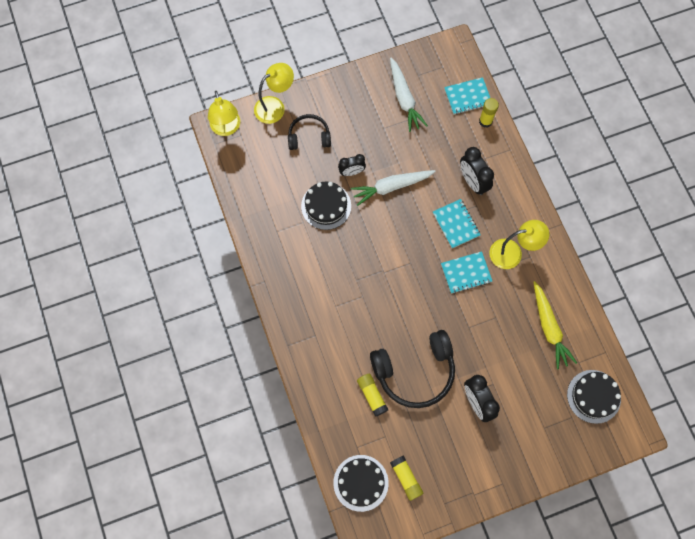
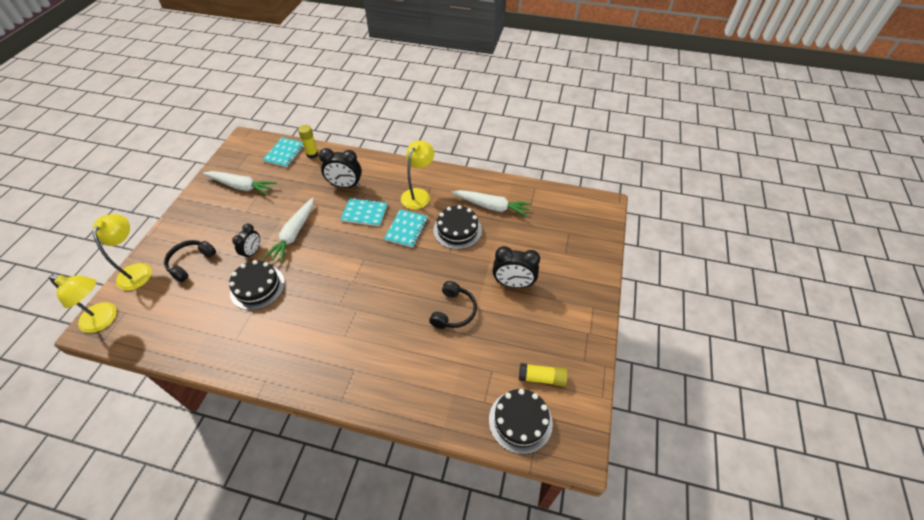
camera: 55 degrees left, 20 degrees down
yellow glue stick [357,373,388,417] -> none
black headphones [370,330,455,408] -> black headphones [429,281,477,329], size x0.58
yellow carrot [534,281,577,369] -> white carrot [451,190,532,217]
black cake [567,370,621,424] -> black cake moved to [433,205,482,250]

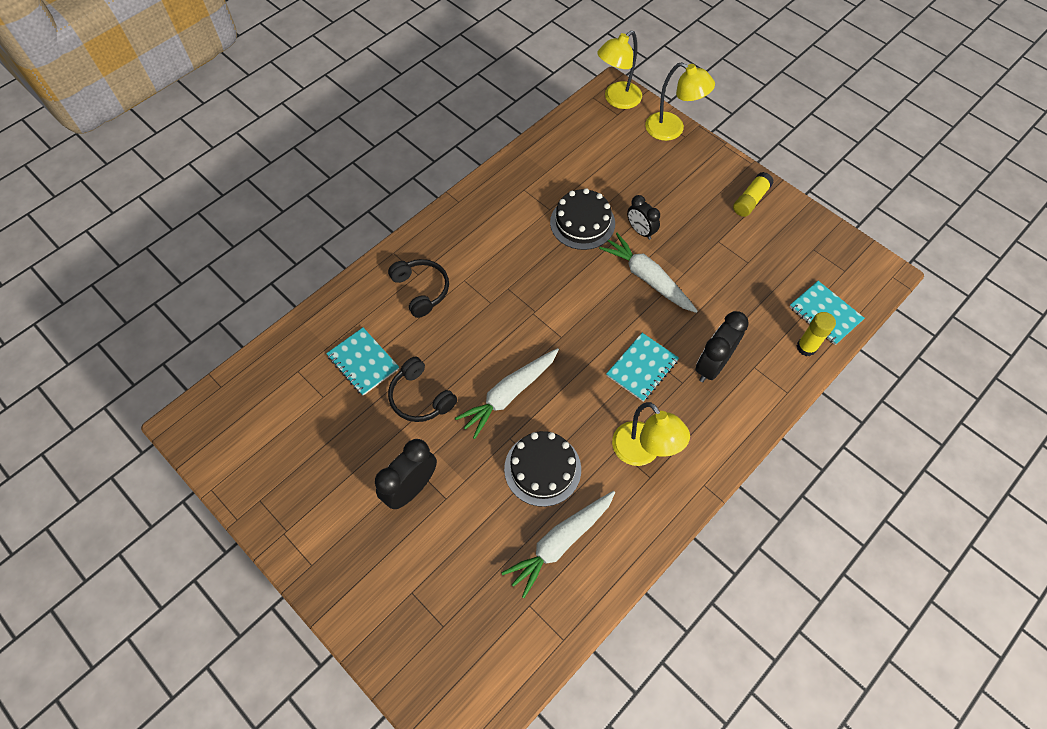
camera: 120 degrees right, 10 degrees up
black headphones [164,240,216,282] -> black headphones moved to [388,259,449,318]
white carrot [203,171,277,196] -> white carrot moved to [455,348,559,439]
turquoise notebook [384,209,428,248] -> turquoise notebook moved to [326,328,399,396]
black cake [489,389,553,454] -> none
yellow glue stick [519,363,568,386] -> yellow glue stick moved to [733,172,774,217]

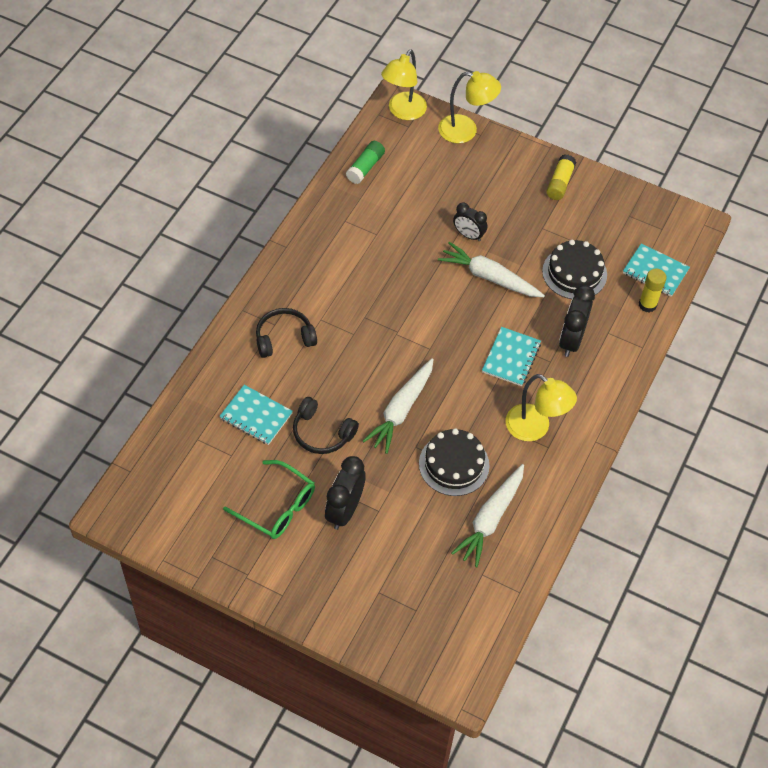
camera: 20 degrees left, 5 degrees down
black headphones [388,259,449,318] -> black headphones turned 60 degrees counterclockwise [256,308,317,358]
black cake [550,188,615,250] -> black cake moved to [542,240,607,299]
none -> green glasses [223,460,315,539]
none -> green glue stick [346,141,385,184]

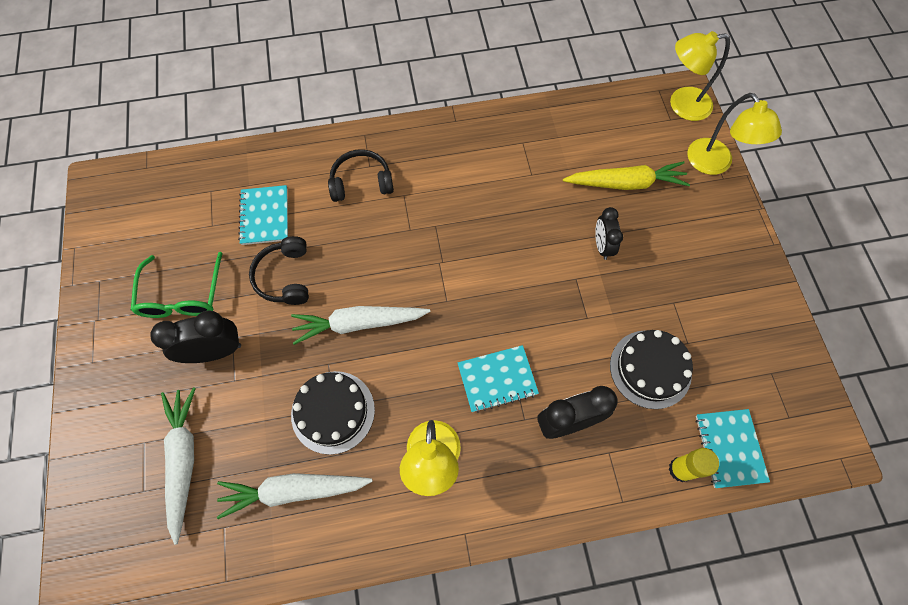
camera: 55 degrees right, 10 degrees up
black headphones [256,308,317,358] -> black headphones turned 45 degrees counterclockwise [328,149,394,202]
green glue stick [346,141,385,184] -> none
white carrot [438,242,545,297] -> white carrot moved to [161,387,196,545]
yellow glue stick [546,154,576,200] -> none
none -> yellow carrot [563,161,690,190]

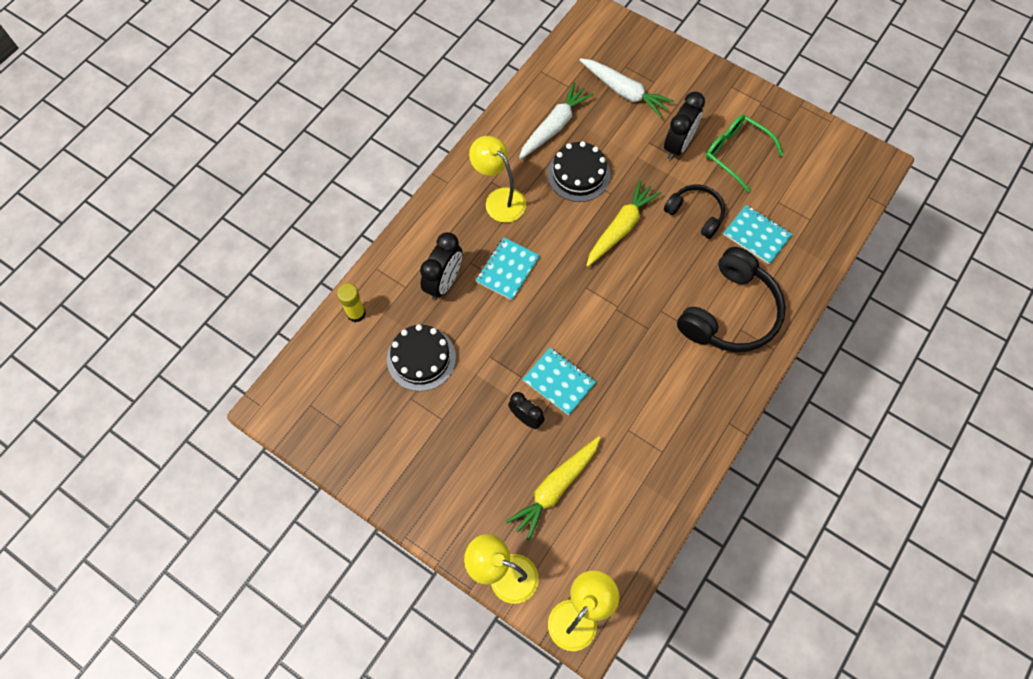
camera: 135 degrees right, 0 degrees up
white carrot [291,306,430,345] -> yellow carrot [586,180,661,267]
black headphones [328,149,394,202] -> black headphones [677,247,786,352], size x1.73
turquoise notebook [695,409,770,488] -> turquoise notebook moved to [523,348,596,415]

